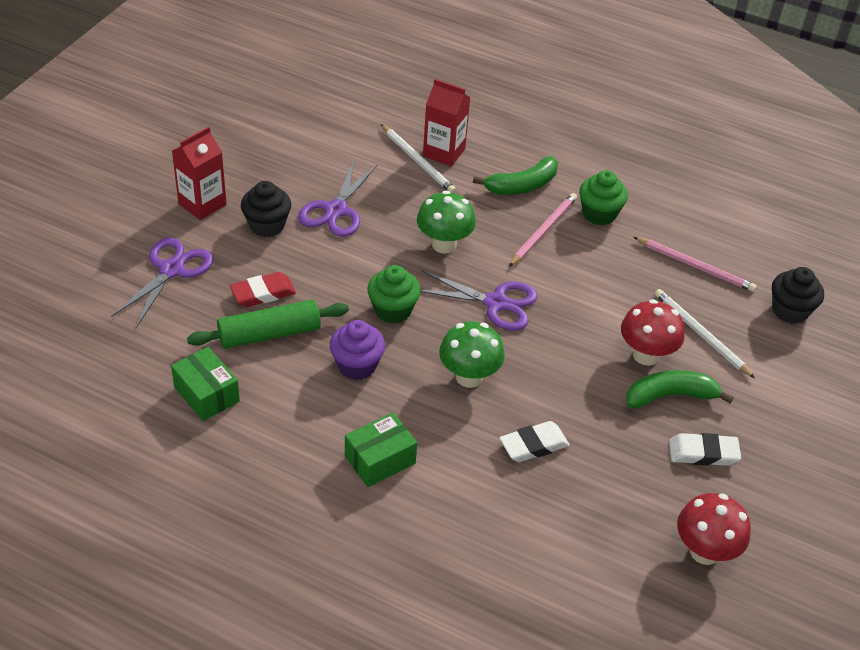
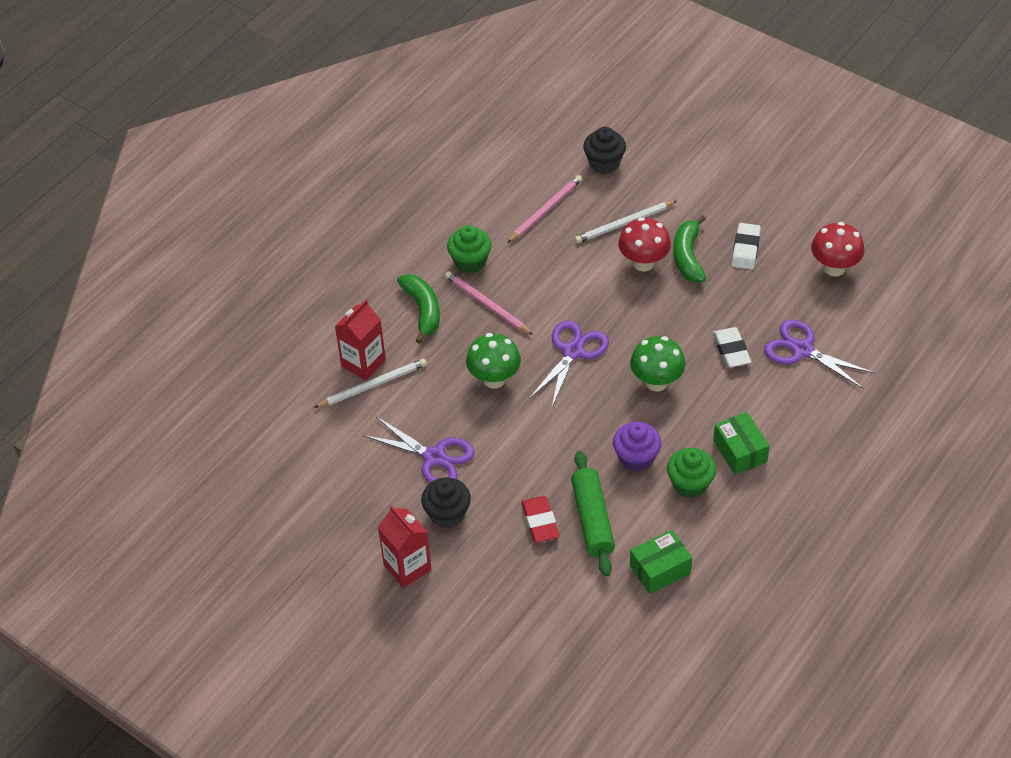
camera: 75 degrees left, 5 degrees up
purple scissors [111,238,214,328] -> purple scissors moved to [764,319,875,389]
green cupcake [367,265,421,323] -> green cupcake moved to [667,448,716,498]

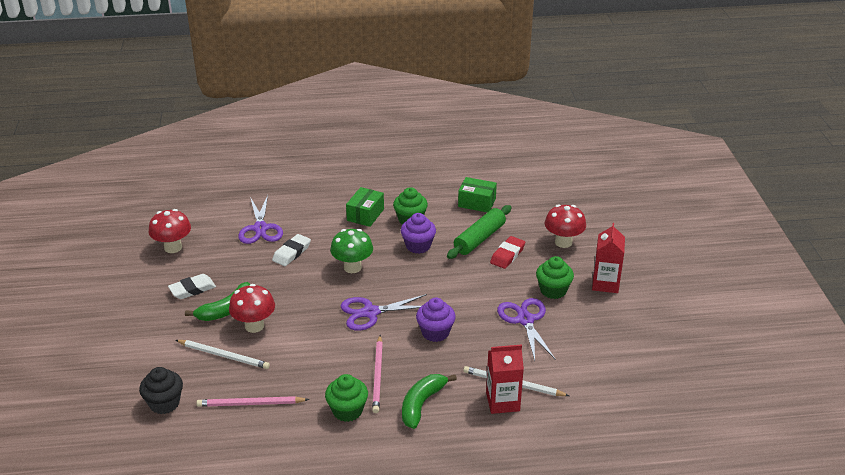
camera: 135 degrees left, 15 degrees down
black cupcake [421,477,471,529] -> green cupcake [536,256,574,299]
green mushroom [466,333,521,389] -> purple cupcake [416,297,456,342]
none -> red mushroom [545,204,586,248]

